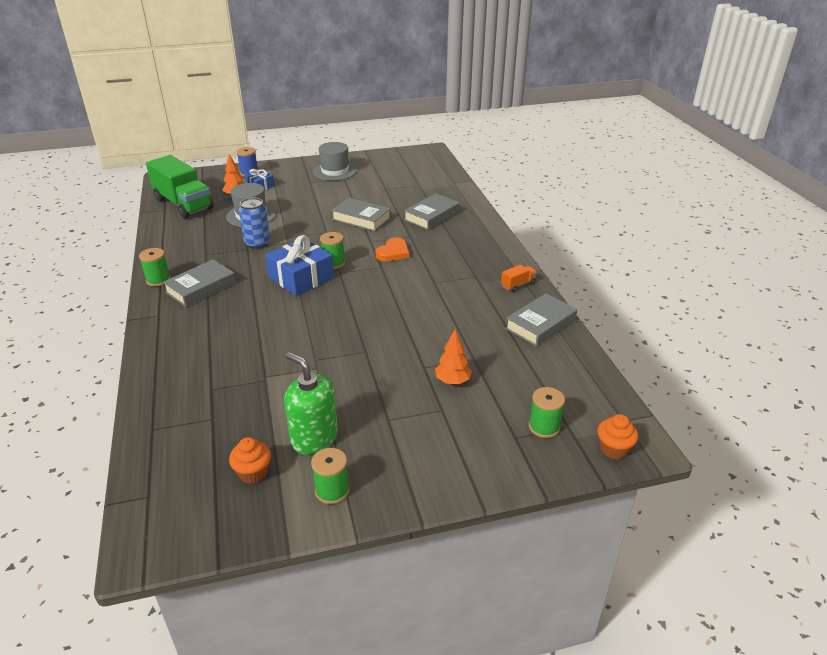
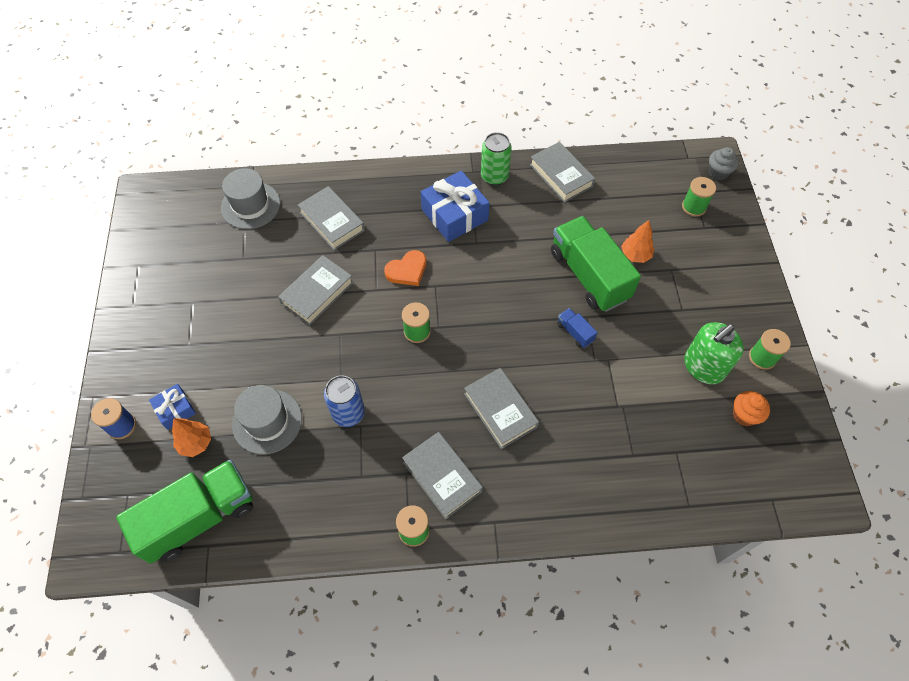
camera: 80 degrees left, 25 degrees up
blue gift [265,235,334,296] -> blue gift moved to [421,170,490,242]
grey hat [313,142,357,181] -> grey hat moved to [221,168,280,229]
orange heart [375,237,409,261] -> orange heart turned 105 degrees clockwise [384,250,426,286]
orange truck [501,265,537,292] -> green can [481,132,512,185]
orange cupcake [597,414,638,459] -> grey cupcake [708,147,739,181]
none -> grey book [464,368,539,449]
none -> green truck [551,216,641,312]
none -> blue truck [557,308,597,348]

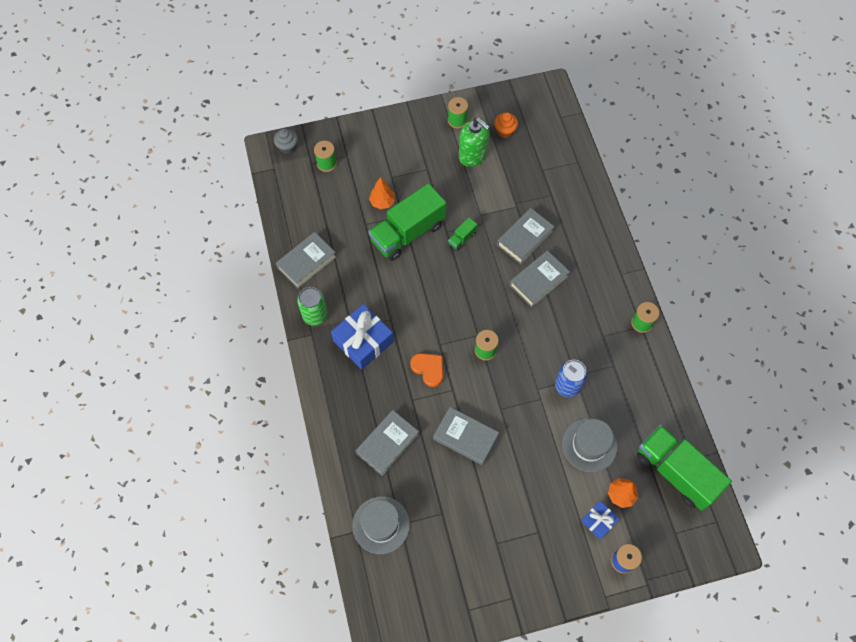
camera: 100 degrees left, 5 degrees up
grey book [402,432,483,519] -> grey book moved to [497,208,555,264]
blue truck [557,308,597,348] -> green truck [448,218,478,250]

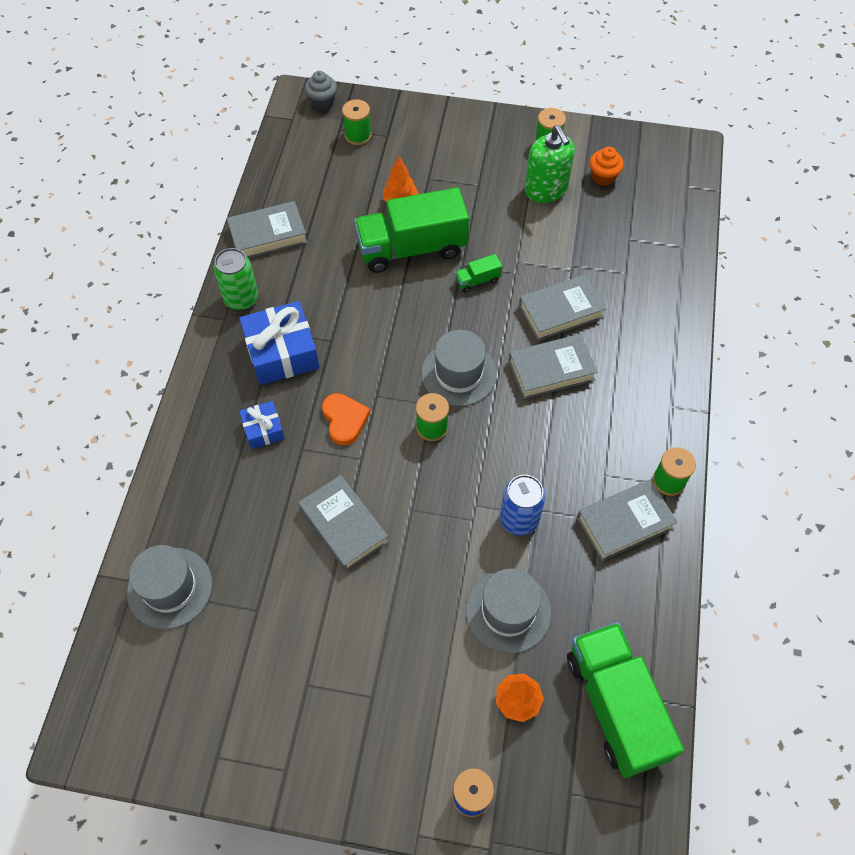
camera: 25 degrees right, 5 degrees down
grey book [356,410,419,476] -> grey book moved to [577,479,678,561]
blue gift [581,501,619,539] -> blue gift moved to [239,401,285,449]
none -> grey hat [421,330,497,406]

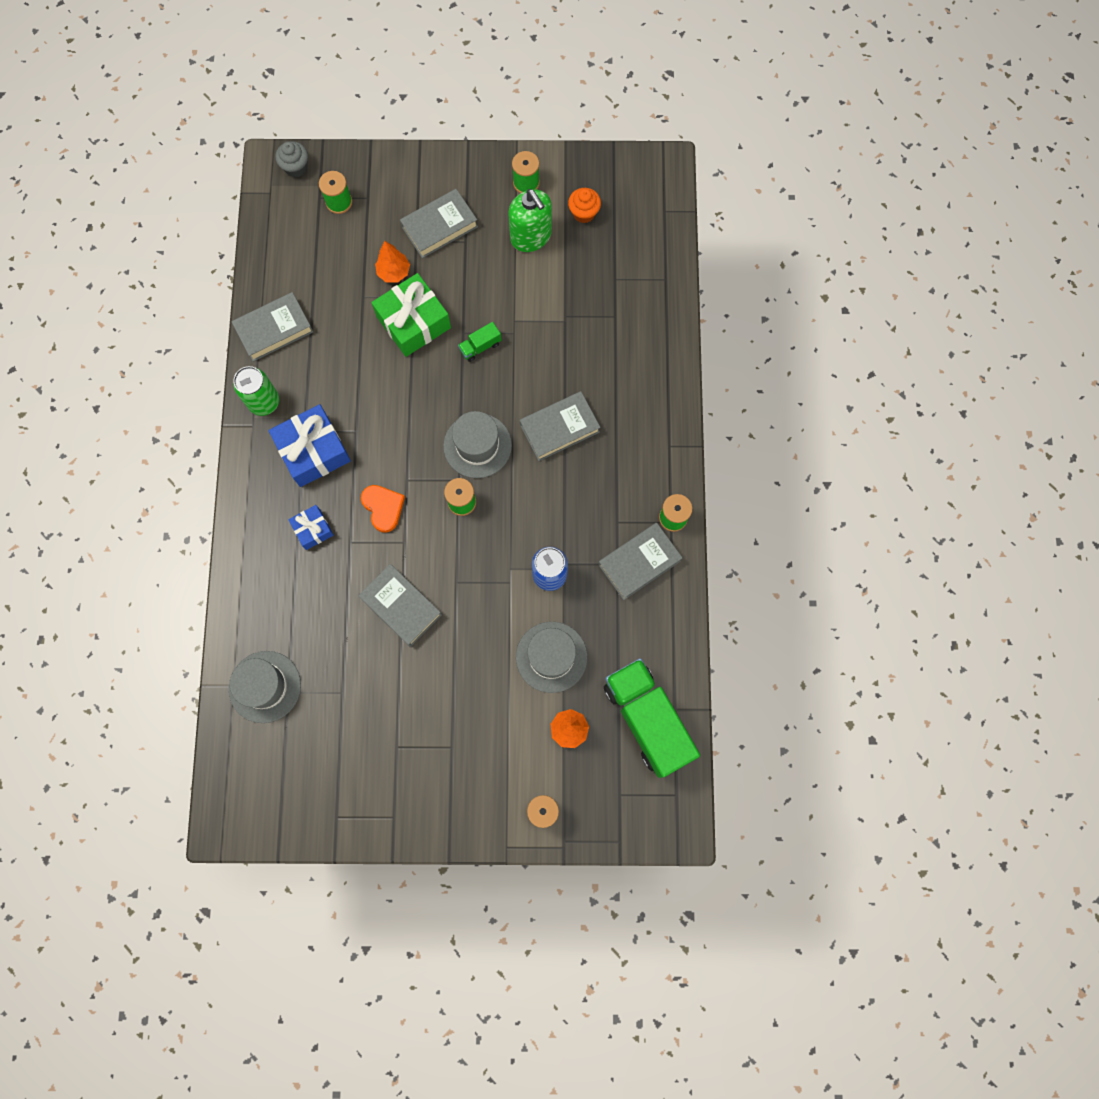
camera: 10 degrees left, 15 degrees up
green truck [354,187,469,273] -> green gift [371,273,451,357]
grey book [519,274,606,341] -> grey book moved to [400,189,478,258]

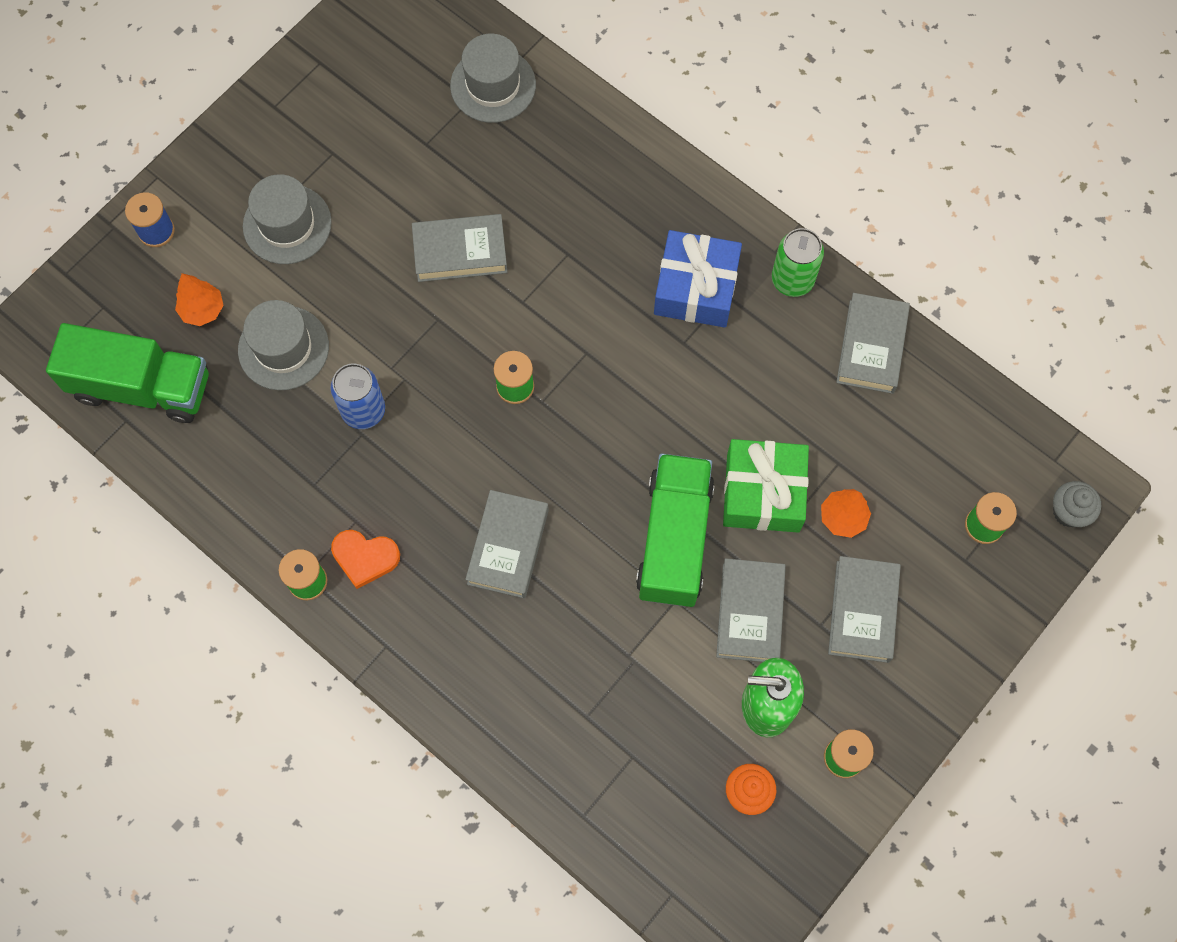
camera: 130 degrees right, 5 degrees down
blue gift [288,505,334,550] -> none
orange heart [361,485,405,533] -> orange heart moved to [331,530,400,589]
grey hat [443,411,512,478] -> grey hat moved to [243,174,332,264]
green truck [458,322,501,362] -> green truck [636,453,715,607], size x2.44
grey book [598,523,683,600] -> grey book moved to [716,558,786,662]

